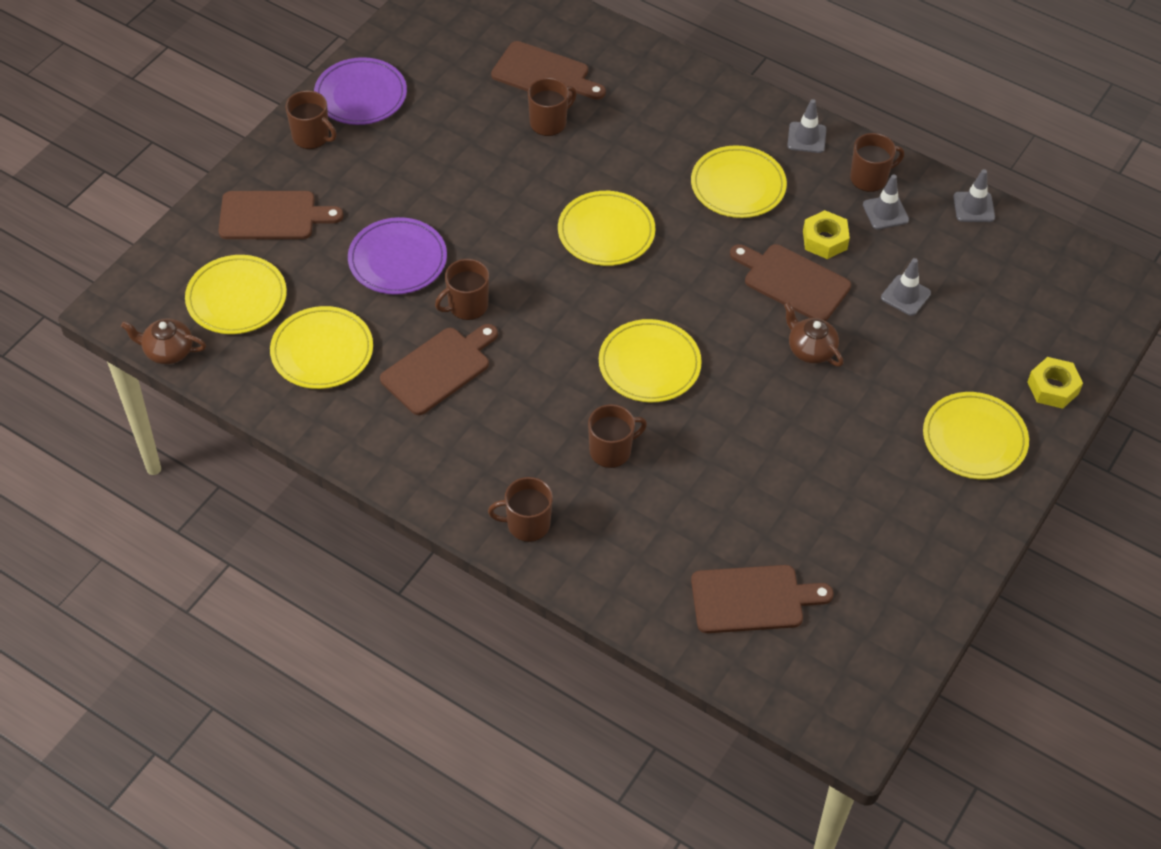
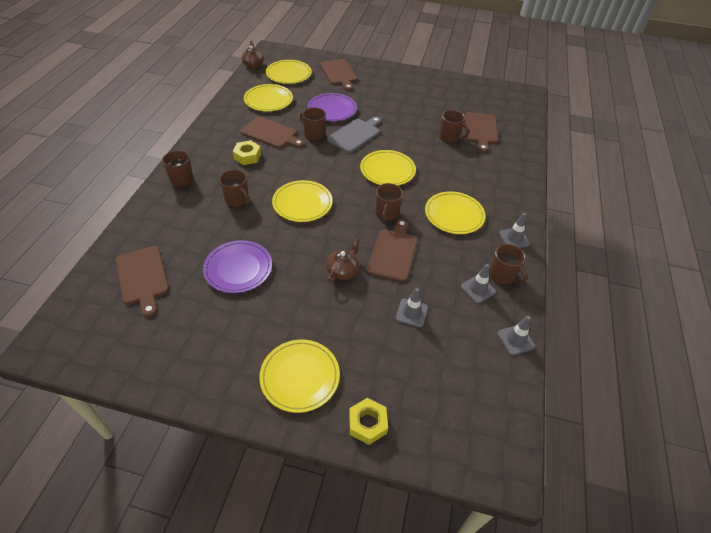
camera: 70 degrees right, 5 degrees down
brown mug [285,90,337,149] -> brown mug moved to [375,183,403,221]
purple plate [314,57,407,125] -> purple plate moved to [203,240,272,293]
yellow nut [803,210,850,259] -> yellow nut moved to [233,140,261,165]
none -> grey cutting board [327,117,381,153]

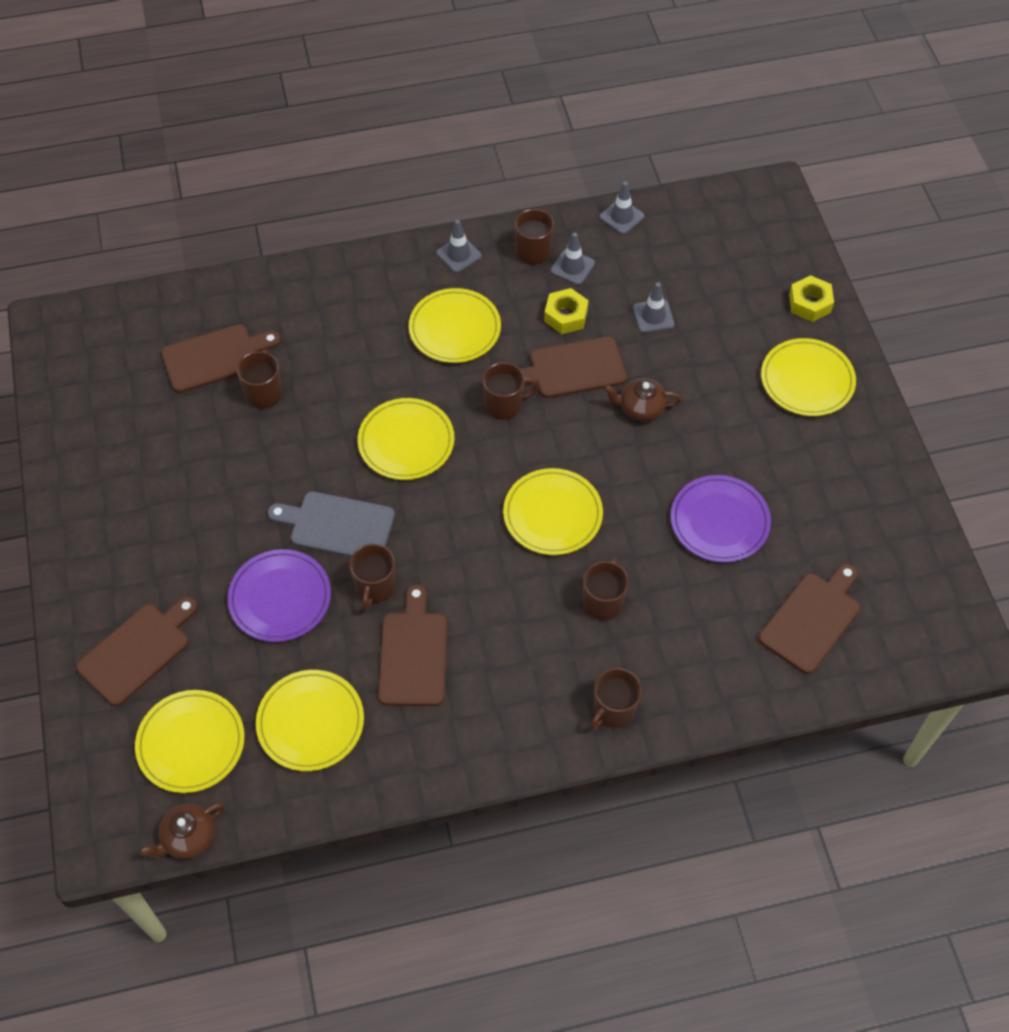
camera: 115 degrees left, 10 degrees up
yellow nut [233,140,261,165] -> yellow nut moved to [544,288,588,334]

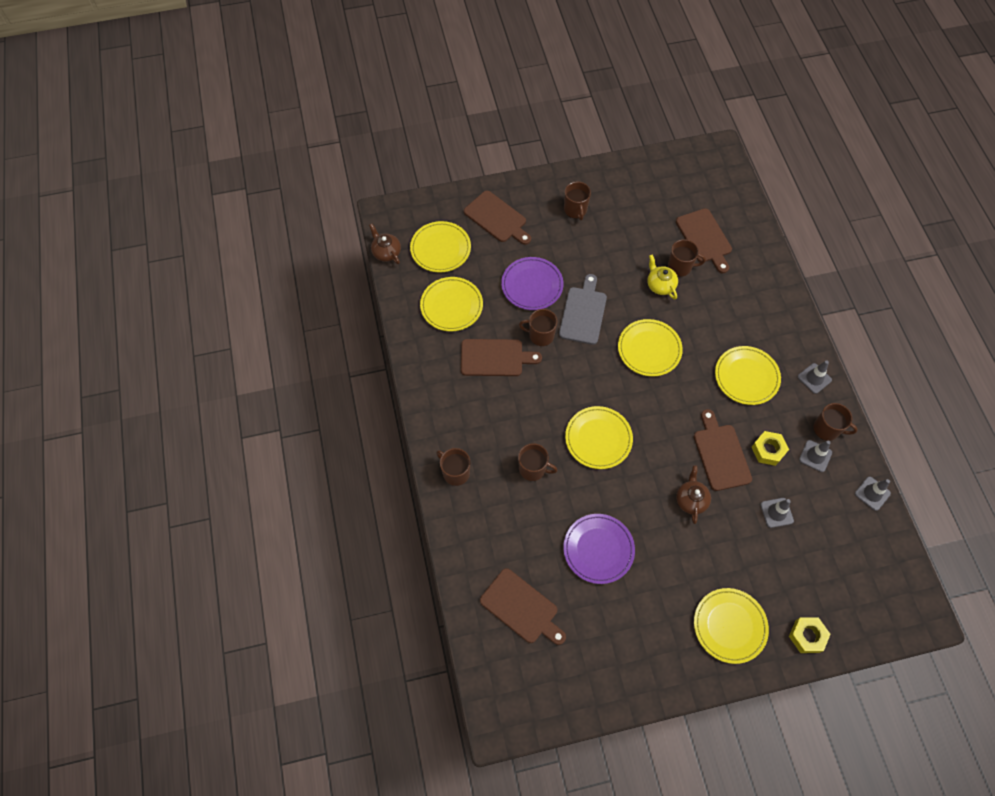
camera: 90 degrees right, 5 degrees up
brown mug [482,362,538,420] -> brown mug moved to [564,182,591,220]
none -> yellow teapot [647,255,678,300]

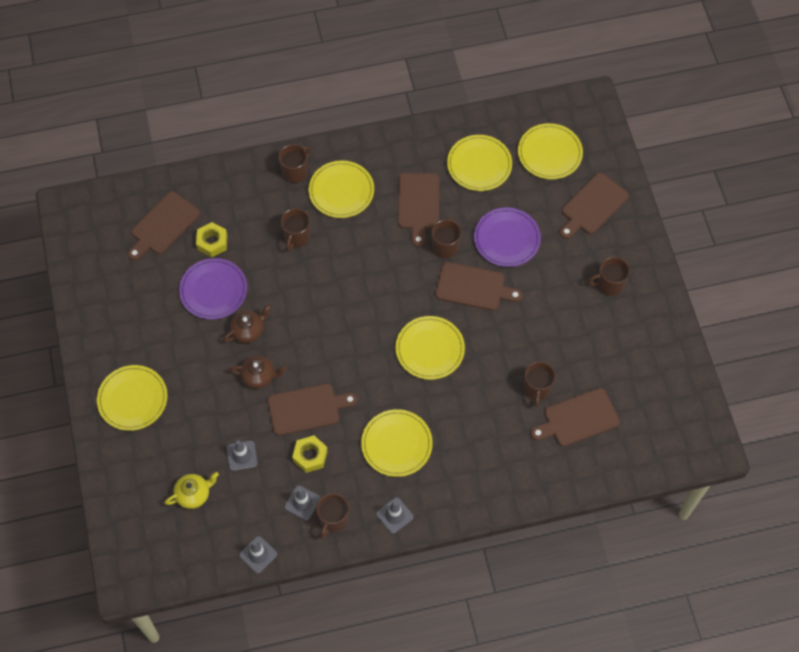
camera: 90 degrees right, 0 degrees up
brown teapot [369,224,401,264] -> brown teapot moved to [223,305,271,343]
grey cutting board [559,274,607,345] -> brown cutting board [435,262,522,311]
yellow plate [565,406,633,469] -> yellow plate moved to [308,160,374,218]
yellow teapot [647,255,678,300] -> yellow teapot moved to [165,472,219,509]
yellow nut [789,618,830,653] -> yellow nut moved to [196,222,227,257]

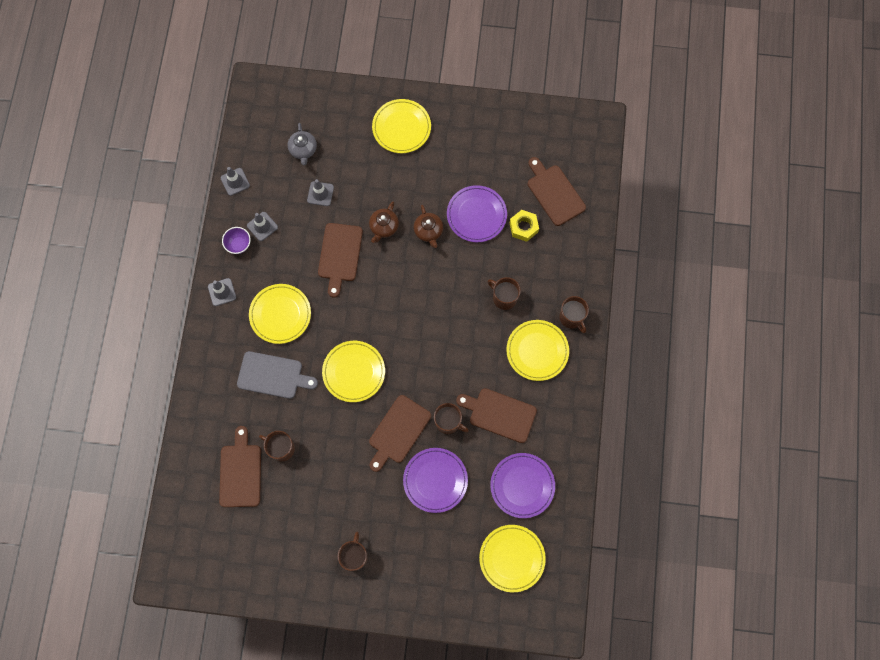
camera: 110 degrees right, 10 degrees up
yellow teapot [165,472,219,509] -> grey teapot [288,123,317,165]
yellow nut [292,435,328,473] -> none
brown mug [316,493,349,538] -> purple bowl [222,227,251,254]
yellow plate [447,135,512,191] -> purple plate [490,453,555,518]
brown cutting board [560,173,629,239] -> none
none -> grey cutting board [237,351,318,399]

